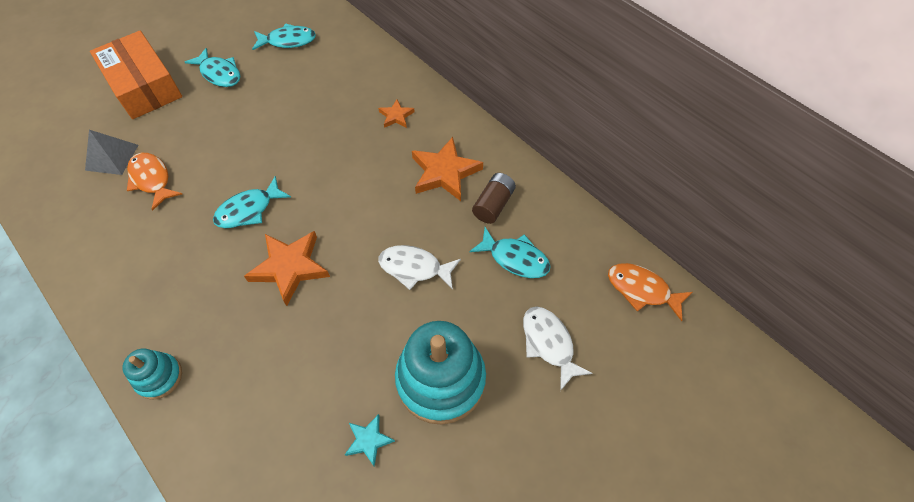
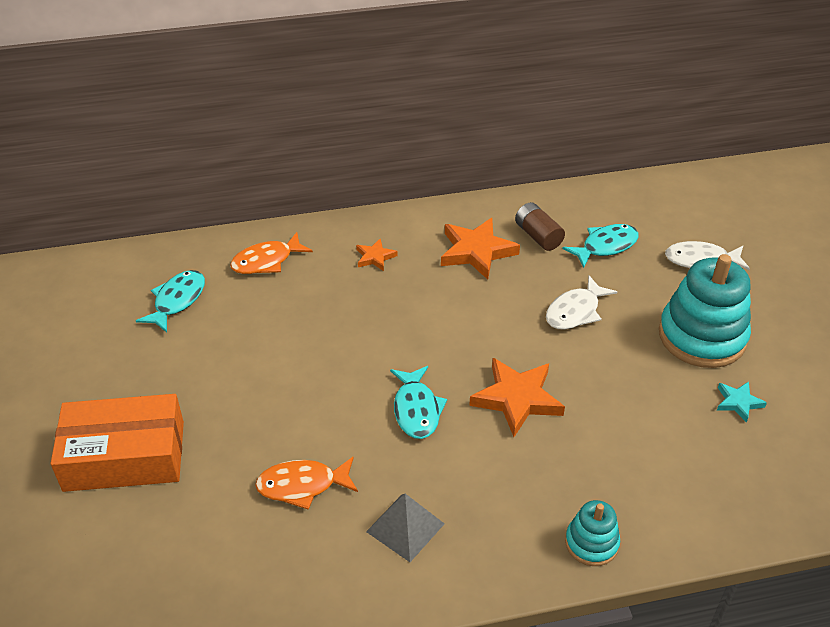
camera: 60 degrees left, 15 degrees down
grey pyramid [85,130,138,175] -> grey pyramid moved to [366,494,444,562]
turquoise fish [185,48,240,87] -> none
orange fish [608,263,693,321] -> orange fish moved to [230,232,313,274]

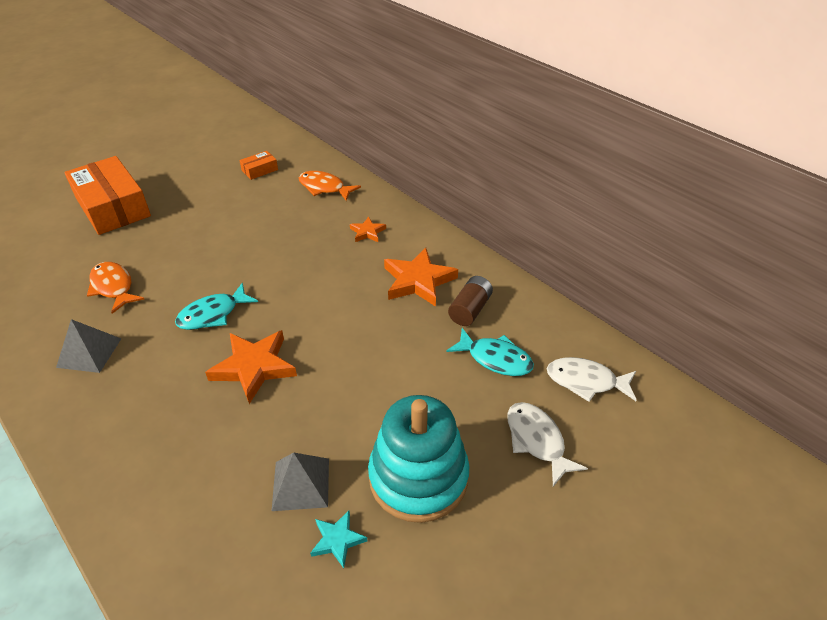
camera: 60 degrees right, 0 degrees up
turquoise fish [136,270,205,333] -> orange box [239,151,278,180]
white fish [546,276,617,330] -> white fish moved to [547,357,636,402]
turquoise stacking toy [565,500,620,566] -> none
none -> grey pyramid [272,452,329,511]

